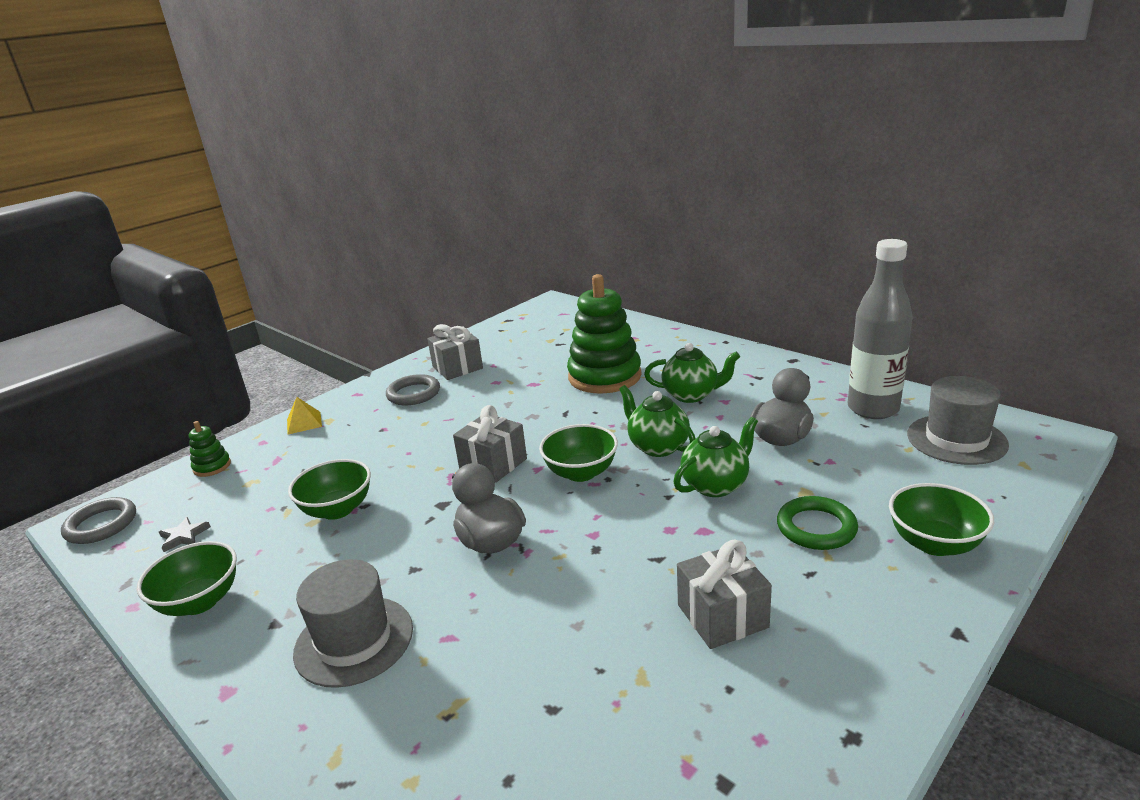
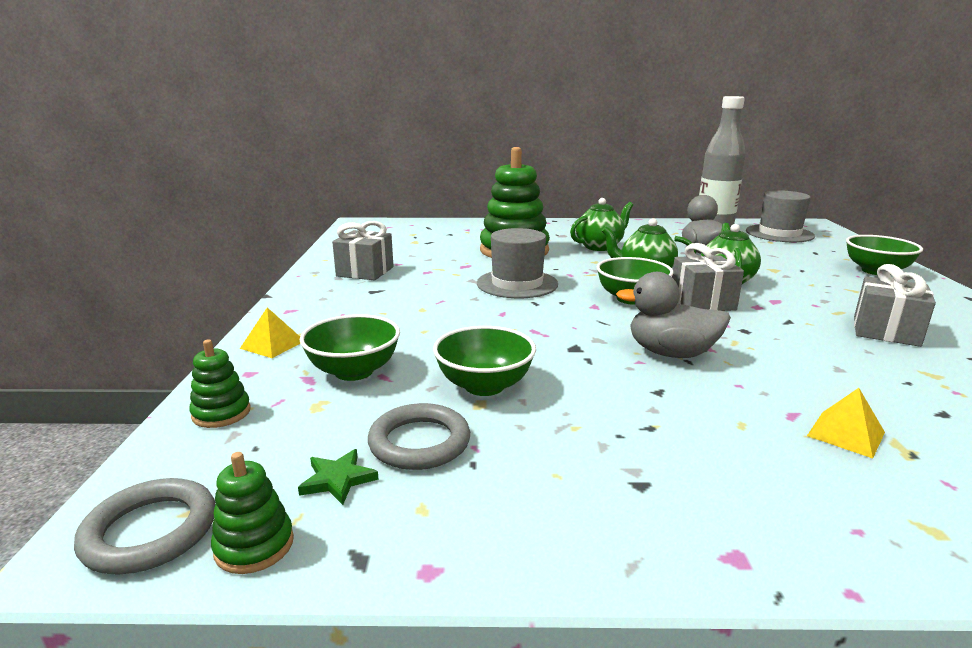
camera: 45 degrees left, 5 degrees down
green bowl [137,541,237,616] -> green bowl moved to [300,314,400,381]
grey star [159,517,211,552] -> green star [298,449,379,505]
grey hat [293,559,413,688] -> grey hat moved to [477,228,558,298]
grey ring [386,374,440,405] -> grey ring moved to [368,403,470,470]
grey gift [453,405,527,483] -> grey gift moved to [672,243,744,311]
green ring [777,496,858,550] -> none
none -> green stacking toy [211,452,294,574]
none -> yellow pyramid [807,388,885,459]

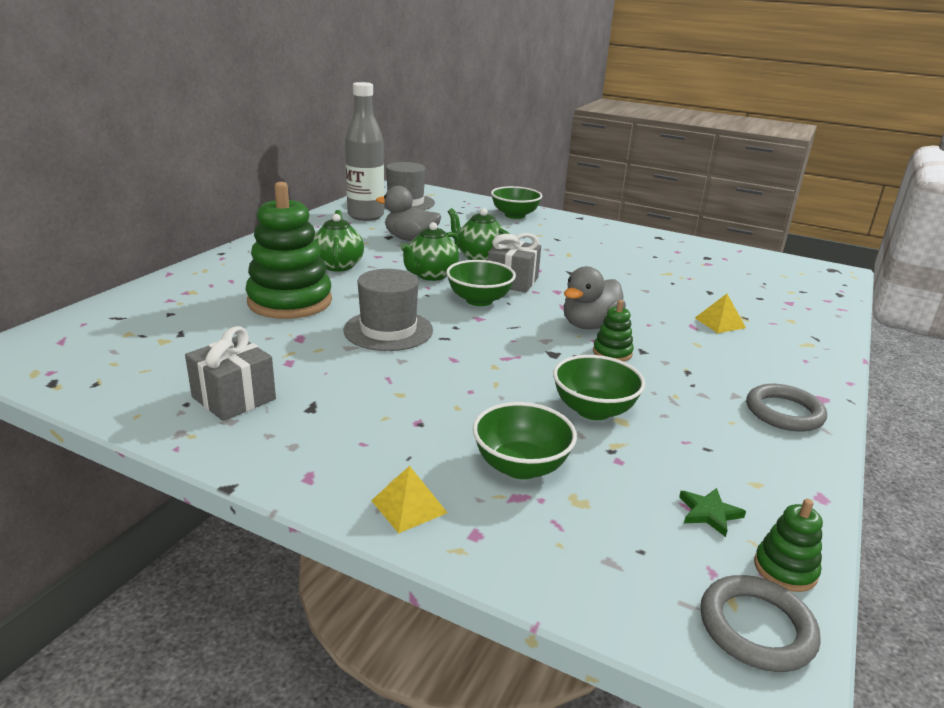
camera: 65 degrees left, 5 degrees up
green stacking toy [189,340,251,428] -> green stacking toy moved to [593,300,634,362]
grey ring [368,403,470,470] -> grey ring moved to [747,384,827,432]
grey gift [854,264,936,347] -> none

